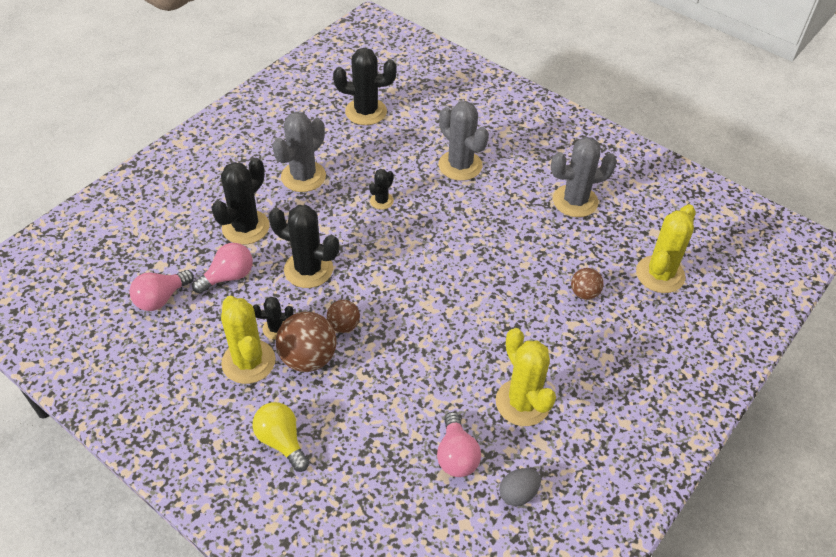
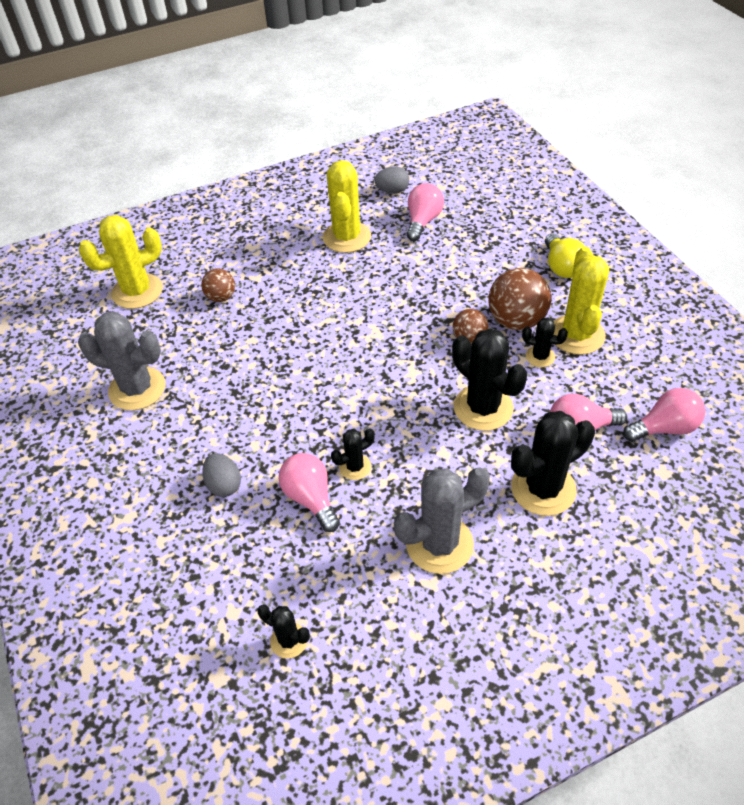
camera: 150 degrees left, 0 degrees up
black cactus [333,48,397,125] -> black cactus [257,605,310,659], size x0.52
grey cactus [438,101,489,181] -> grey egg [202,453,241,497]
none -> pink light bulb [278,453,340,532]

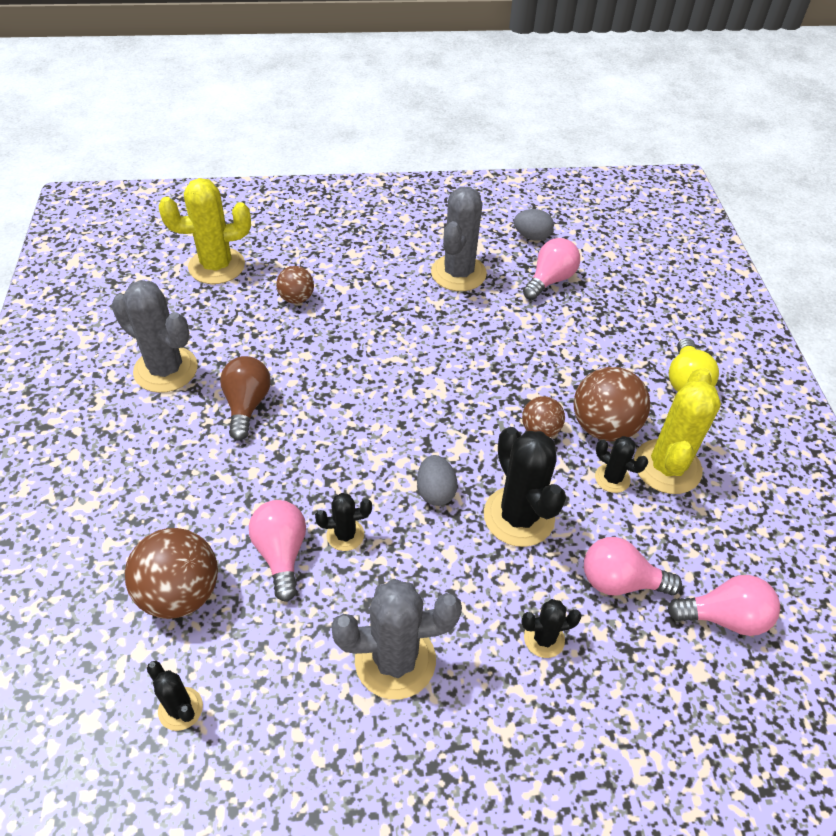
camera: 15 degrees right, 0 degrees up
grey egg [202,453,241,497] -> grey egg moved to [417,455,457,506]
yellow cactus [323,160,371,253] -> grey cactus [431,187,487,291]
black cactus [511,411,595,516] -> black cactus [521,599,582,658], size x0.52
none -> brown ball [125,528,218,619]
none -> brown light bulb [220,356,271,441]

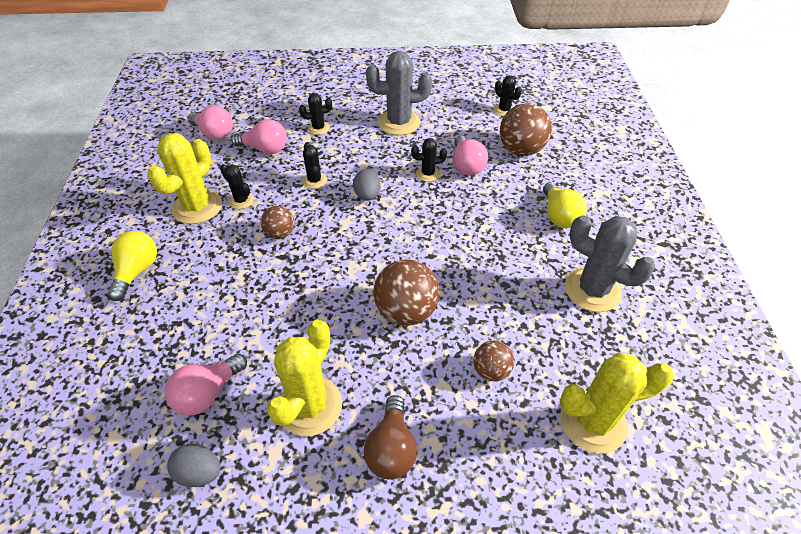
camera: 175 degrees left, 0 degrees up
brown light bulb [220,356,271,441] -> brown light bulb moved to [364,395,417,479]
grey cactus [431,187,487,291] -> yellow cactus [267,319,342,436]
black cactus [484,427,566,547] -> black cactus [303,142,327,189], size x0.52
brown ball [574,367,650,441] -> brown ball moved to [373,260,440,326]
pink light bulb [667,575,780,636] -> pink light bulb turned 150 degrees counterclockwise [188,106,233,140]
none -> yellow light bulb [543,182,587,228]

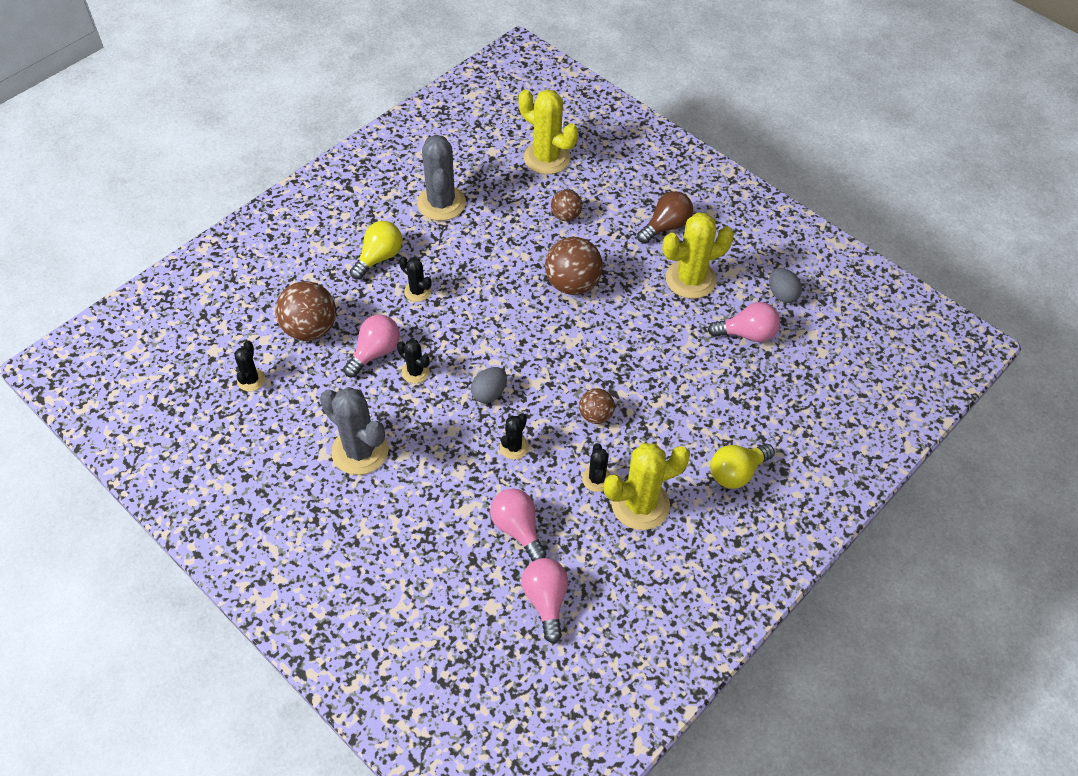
camera: 135 degrees left, 5 degrees up
black cactus [299,93,332,135] -> black cactus moved to [399,257,431,302]

